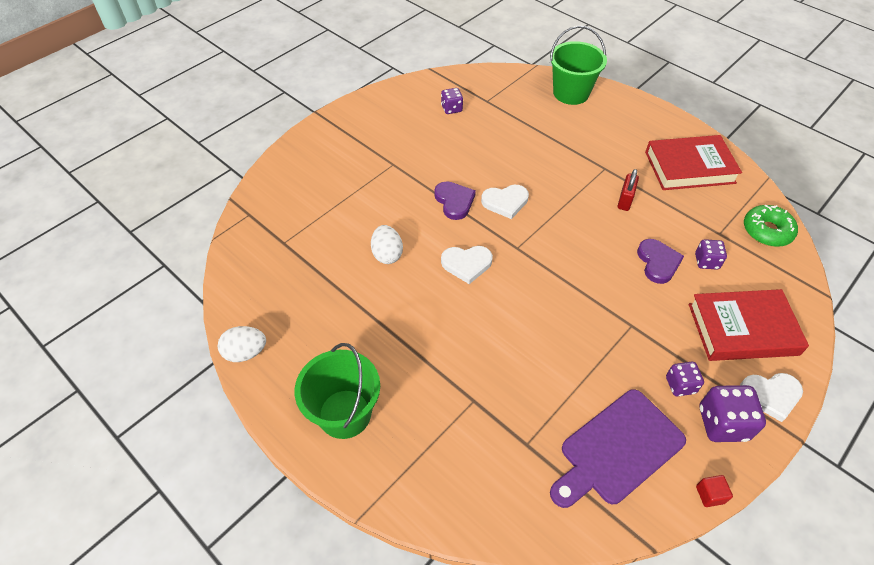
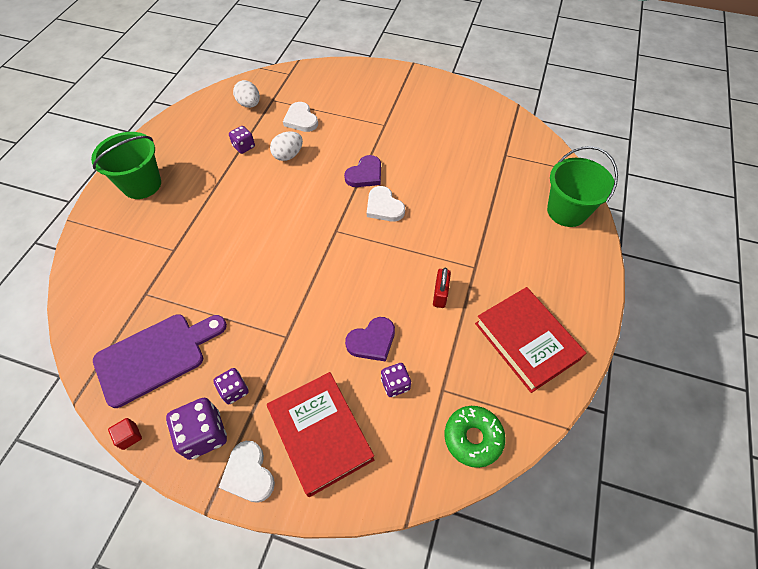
camera: 65 degrees right, 5 degrees up
white egg [218,326,266,362] -> white egg moved to [233,80,260,108]
purple dice [441,88,463,114] -> purple dice moved to [229,126,255,154]
white heart [441,246,493,284] -> white heart moved to [283,102,318,132]
purple cutting board [550,389,686,508] -> purple cutting board turned 120 degrees clockwise [93,314,227,408]
red padlock [618,169,639,211] -> red padlock turned 75 degrees counterclockwise [433,268,451,308]

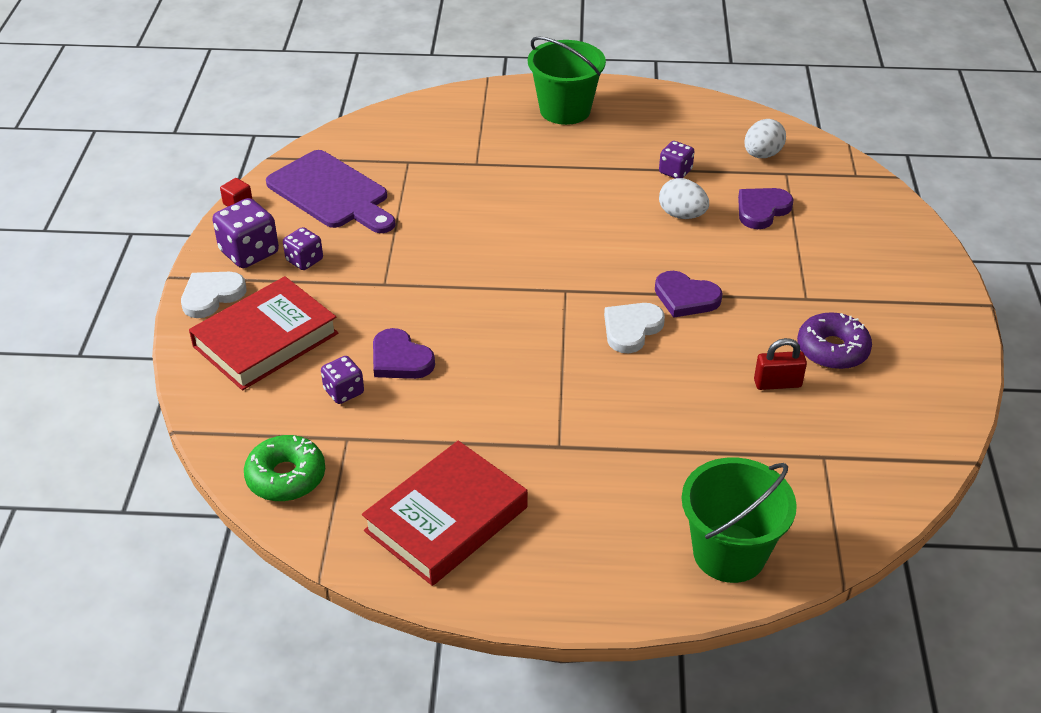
camera: 75 degrees right, 15 degrees down
white heart [283,102,318,132] -> purple heart [738,188,793,229]
red padlock [433,268,451,308] -> red padlock moved to [754,338,807,390]
none -> purple donut [797,312,872,370]

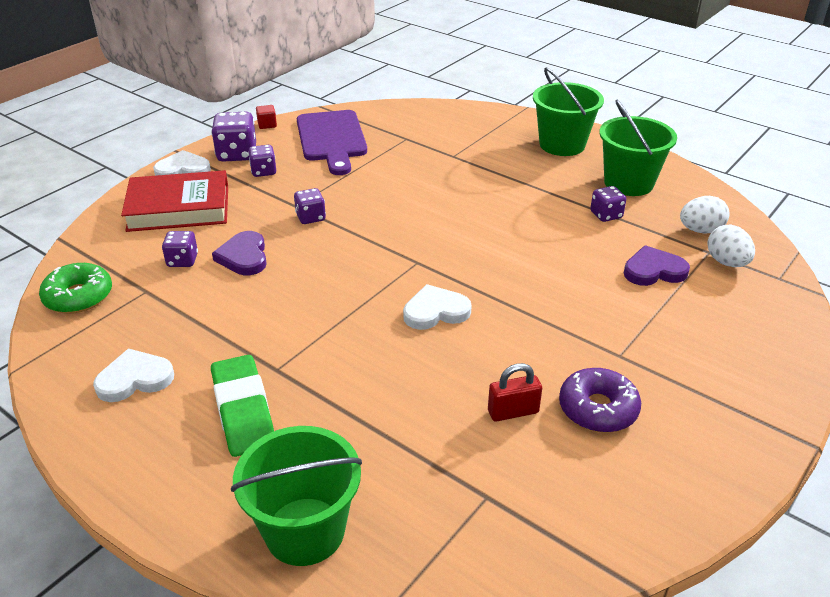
camera: 35 degrees right, 5 degrees down
red book [362,441,528,586] -> white heart [93,348,174,402]
purple heart [655,271,723,318] -> none
white egg [659,178,709,219] -> white egg moved to [707,225,755,267]
red padlock [754,338,807,390] -> red padlock turned 45 degrees counterclockwise [488,363,542,422]
none -> green eraser [211,355,274,457]
none -> purple dice [294,188,326,224]
none -> green bucket [599,100,677,196]

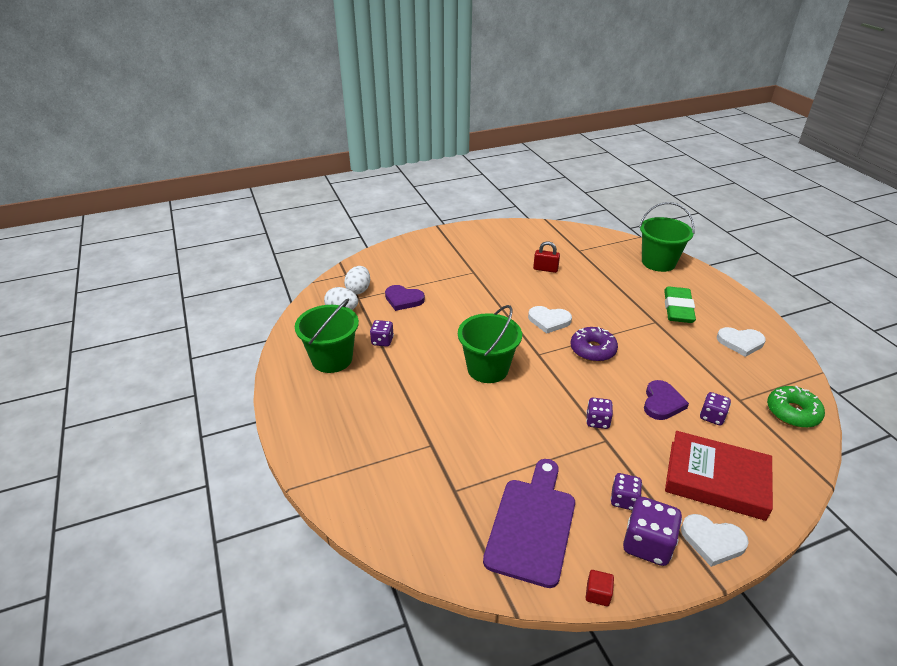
camera: 150 degrees left, 0 degrees up
green bucket [533,68,604,156] -> green bucket moved to [458,305,522,383]
purple donut [559,368,641,433] -> purple donut moved to [571,327,618,362]

